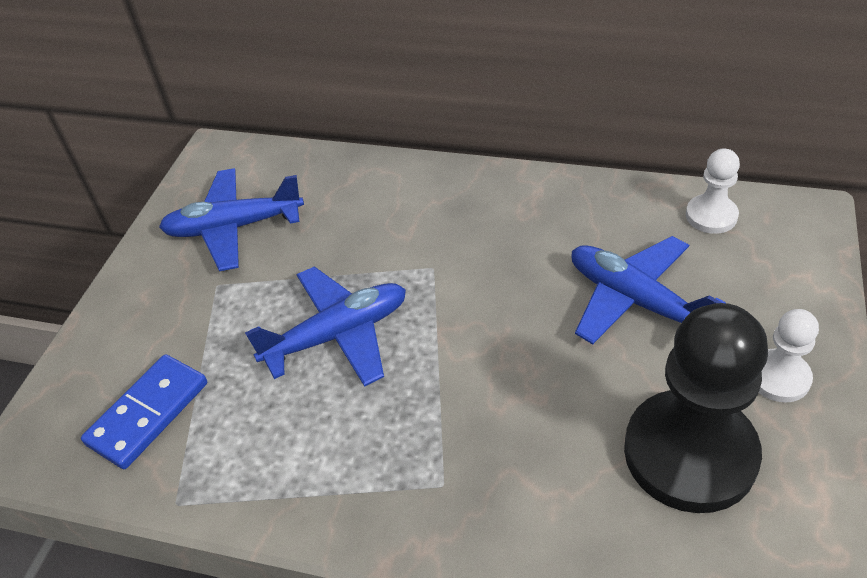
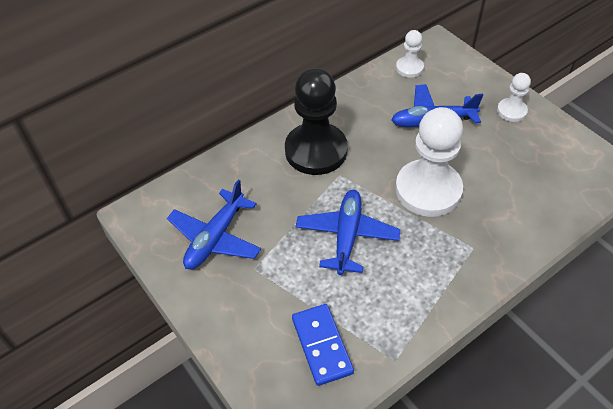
camera: 55 degrees left, 5 degrees up
black pawn [624,303,768,513] -> black pawn moved to [285,68,348,175]
none -> white pawn [395,107,463,217]

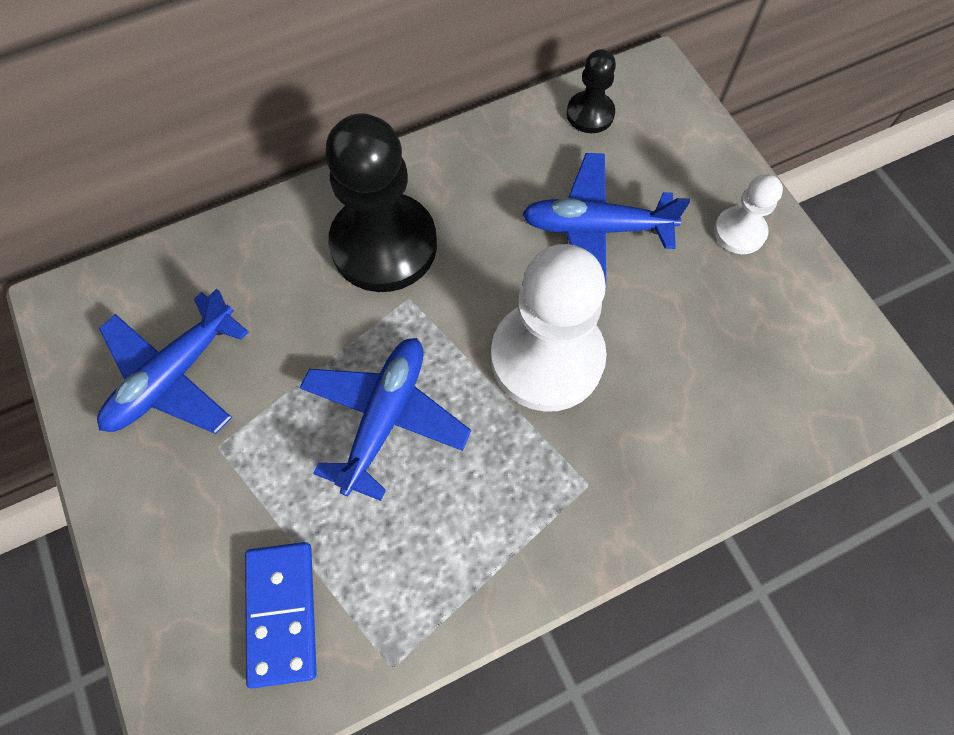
camera: 10 degrees right, 15 degrees up
white pawn [396,30,424,78] -> black pawn [567,49,616,133]

